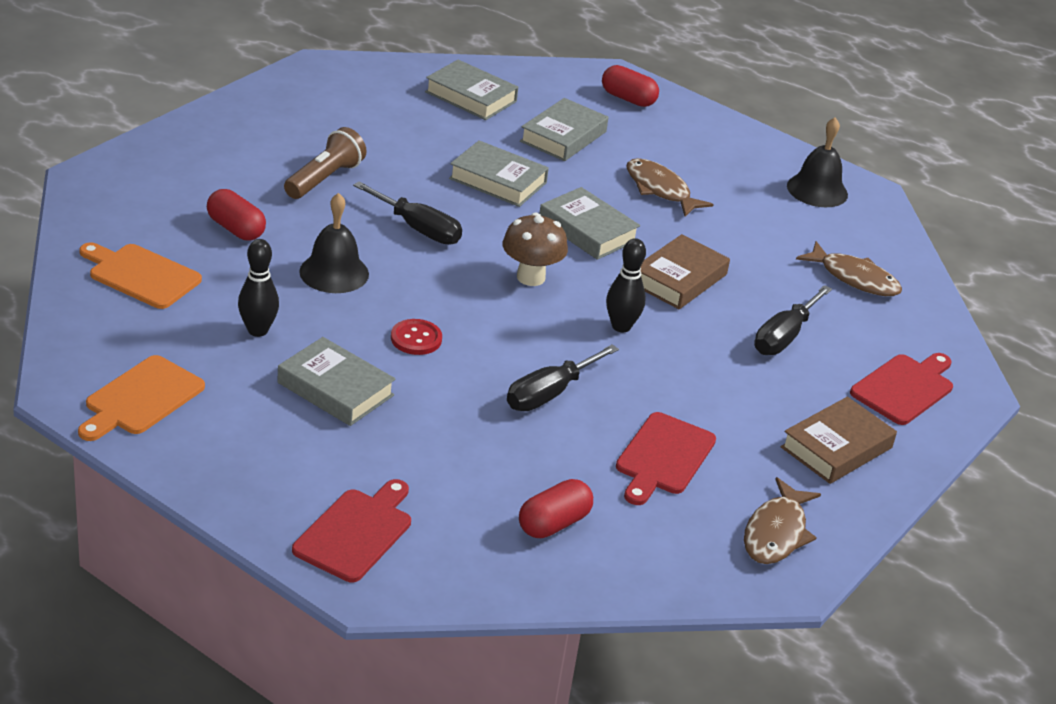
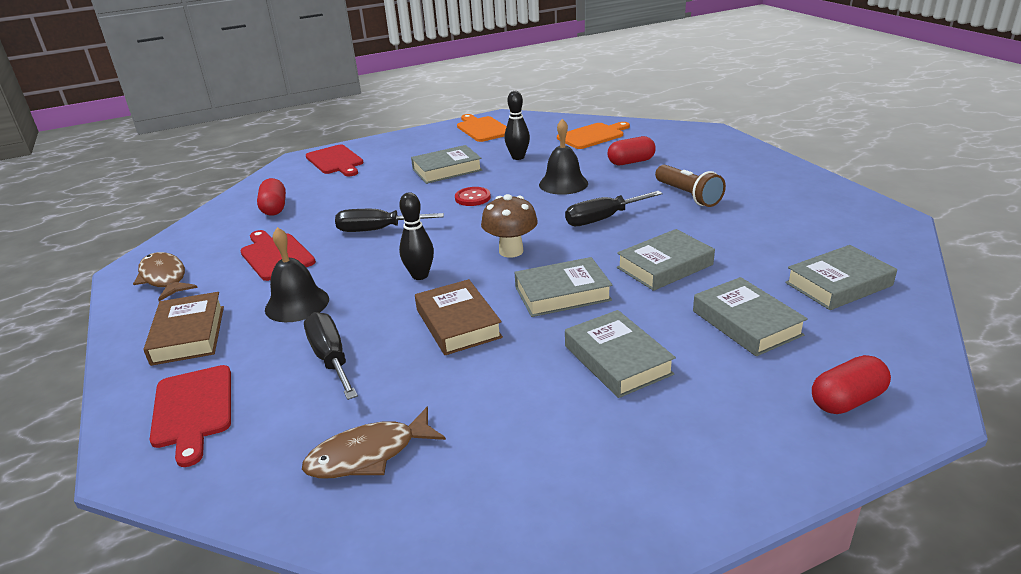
camera: 125 degrees right, 5 degrees down
black screwdriver [507,344,619,411] -> black screwdriver turned 75 degrees counterclockwise [335,209,444,232]
brown fish [627,158,714,217] -> grey book [565,310,676,398]
black bell [787,117,848,207] -> black bell moved to [265,227,329,322]

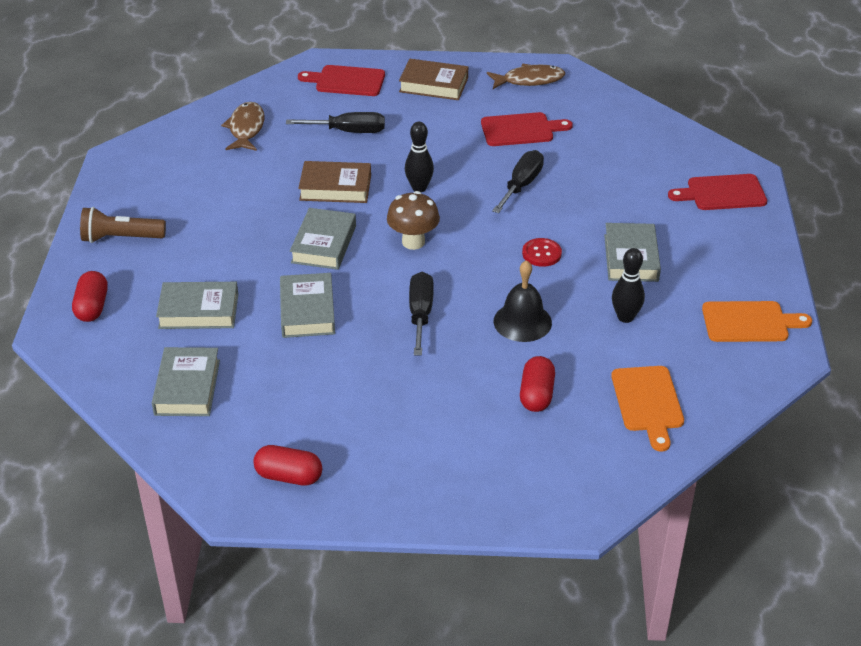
camera: 115 degrees right, 10 degrees up
red capsule [257,178,286,215] -> red capsule moved to [253,445,322,486]
black bell [265,227,329,322] -> none
grey book [565,310,676,398] -> none
brown flashlight [655,165,726,207] -> brown flashlight moved to [80,207,166,243]

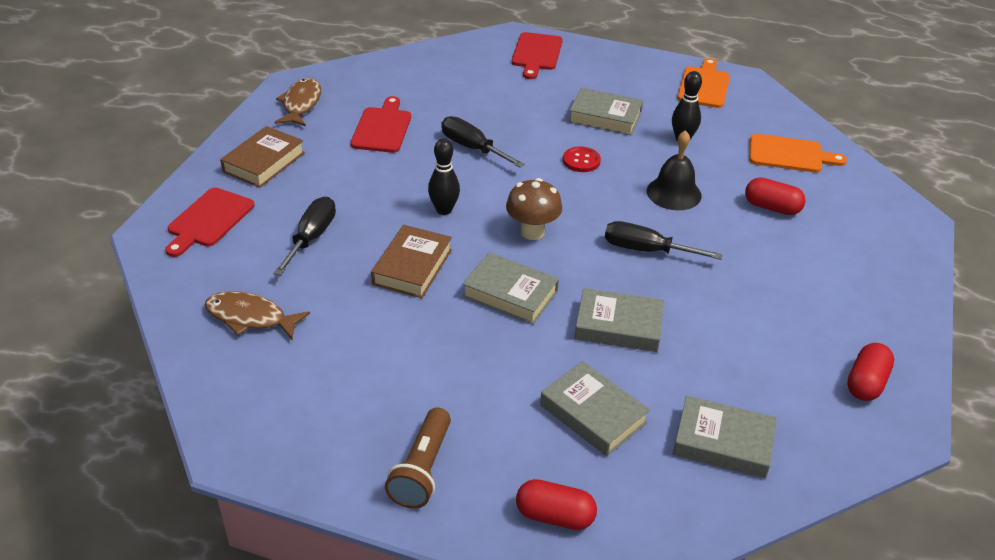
camera: 75 degrees left, 0 degrees up
grey book [156,282,238,329] -> grey book turned 60 degrees counterclockwise [540,361,650,456]

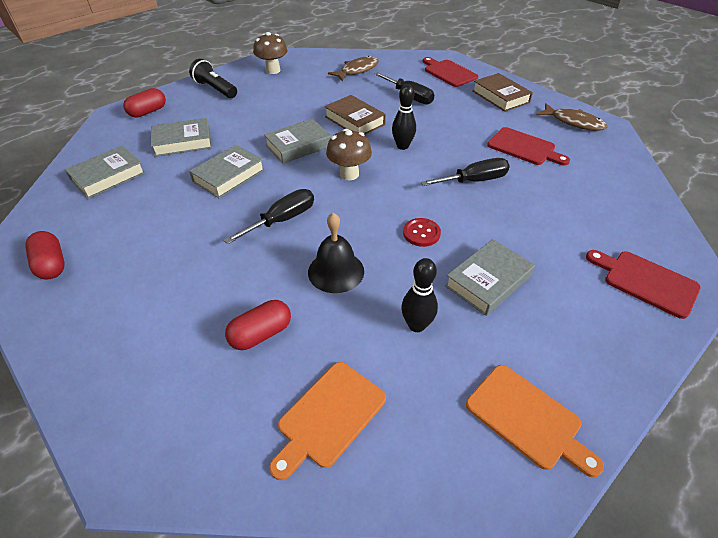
camera: 120 degrees right, 5 degrees up
brown flashlight [385,407,451,509] -> black flashlight [189,59,237,98]
none -> brown mushroom [253,32,288,74]

